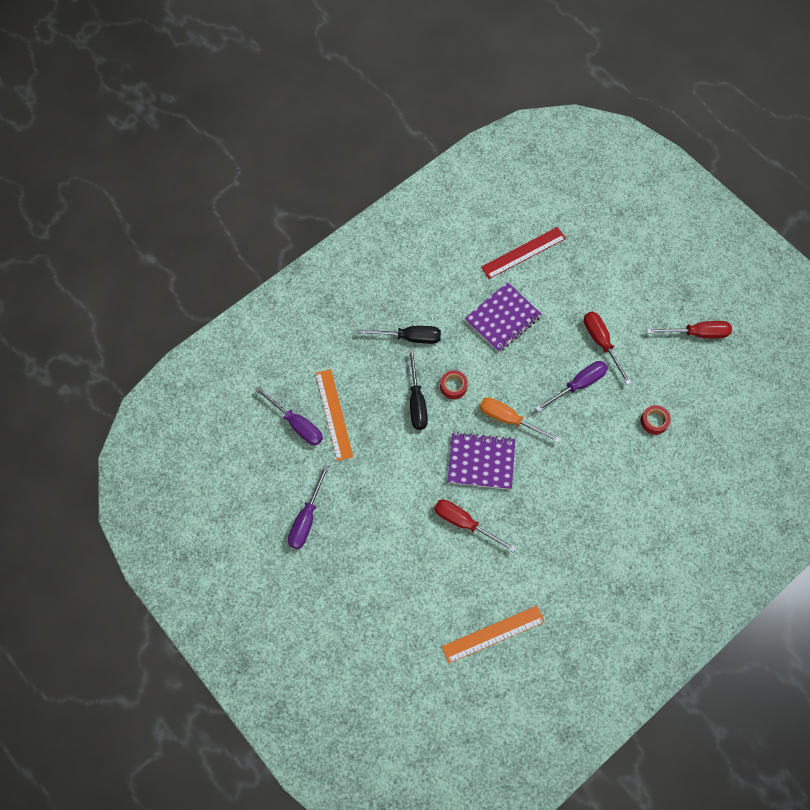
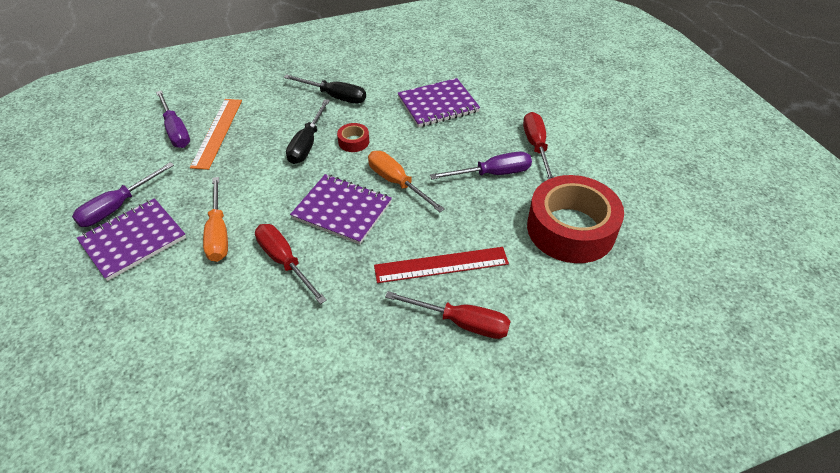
camera: 20 degrees right, 20 degrees down
orange ruler [442,606,545,663] -> none
red ruler [481,227,566,279] -> red ruler moved to [374,247,509,283]
red tape [641,405,671,435] -> red tape [527,175,624,263], size x2.46
red screwdriver [647,321,732,338] -> red screwdriver moved to [385,291,511,339]
none -> purple notebook [77,198,186,281]
none -> orange screwdriver [203,177,228,262]

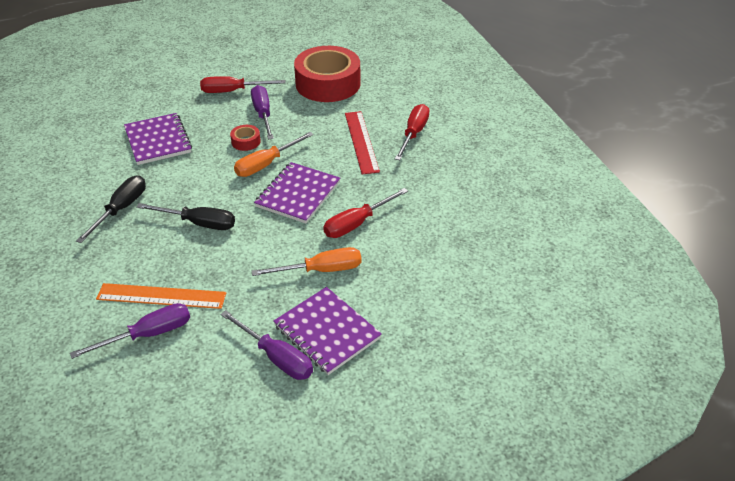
camera: 90 degrees left, 5 degrees down
red tape [337,123,369,152] -> red tape moved to [230,125,261,151]

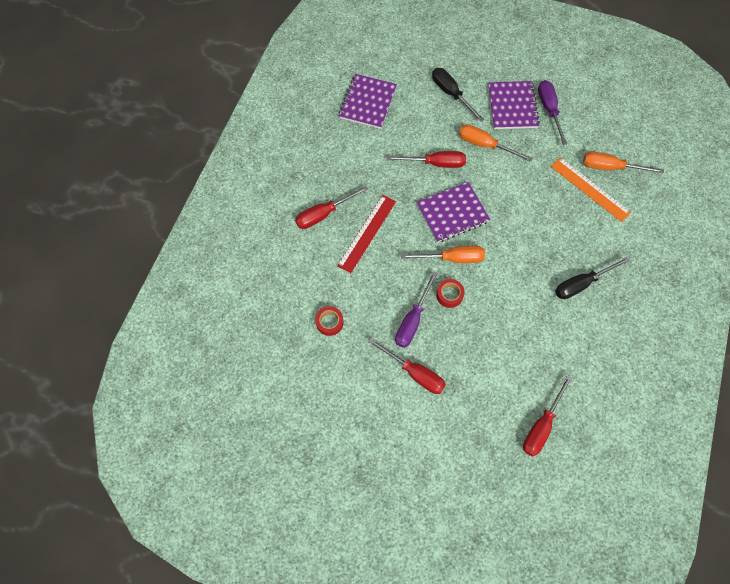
camera: 140 degrees left, 25 degrees up
purple screwdriver [70,303,190,359] -> orange screwdriver [583,152,664,174]
purple notebook [124,113,192,165] -> purple notebook moved to [339,74,397,129]
black screwdriver [136,203,235,230] -> black screwdriver moved to [432,68,484,122]
red tape [294,46,360,102] -> red tape [315,306,343,336], size x0.41
none -> red screwdriver [523,375,572,456]

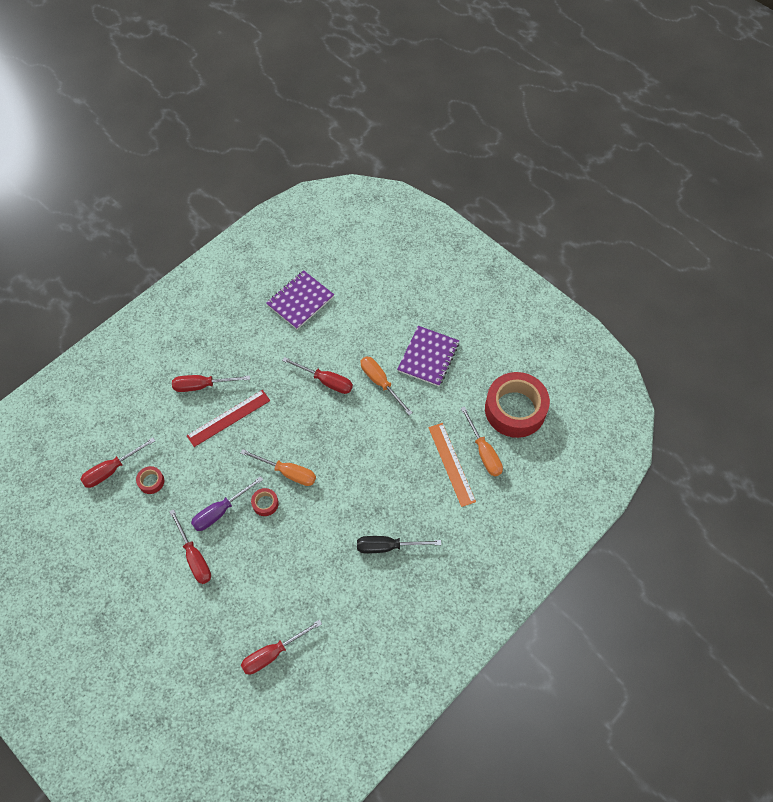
camera: 25 degrees right, 5 degrees down
purple notebook [417,182,490,243] -> none
black screwdriver [432,68,484,122] -> none
purple screwdriver [538,80,567,145] -> none
orange screwdriver [583,152,664,174] -> orange screwdriver turned 150 degrees counterclockwise [460,406,503,477]
none -> red screwdriver [80,437,155,488]
none -> red tape [485,372,550,438]

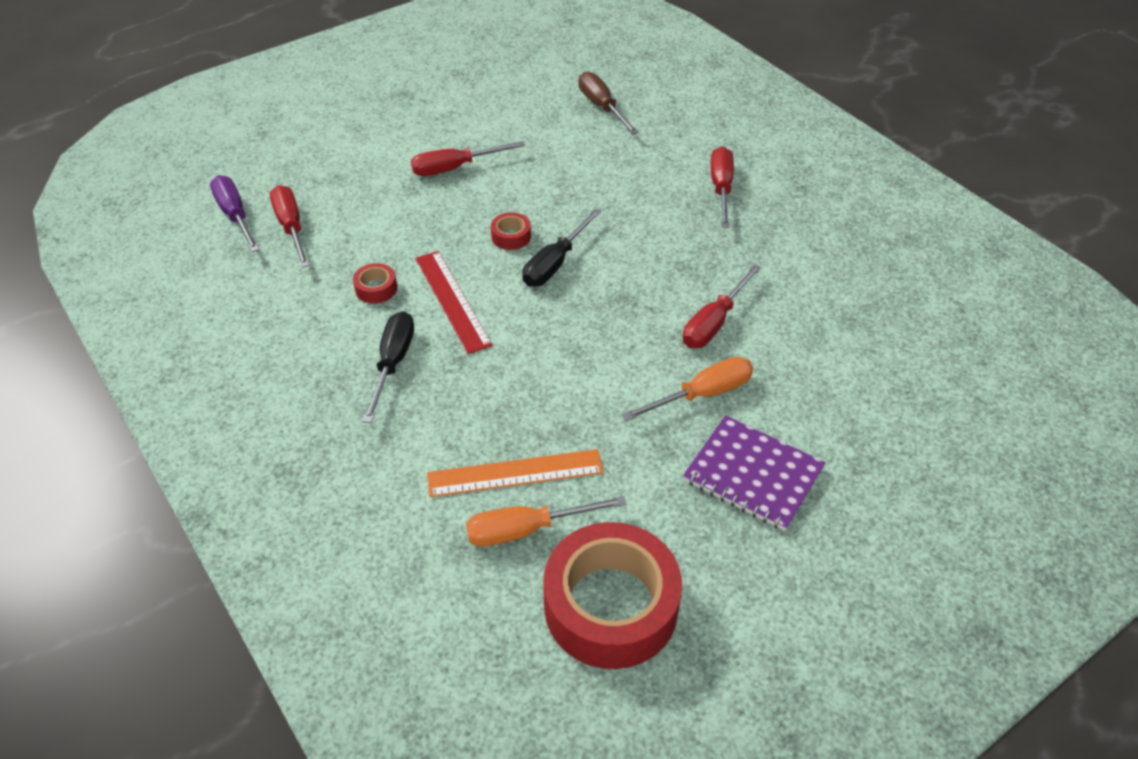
camera: 100 degrees right, 15 degrees down
red screwdriver [80,437,155,488] -> brown screwdriver [579,71,639,135]
red tape [136,466,164,494] -> red tape moved to [353,263,397,304]
red ruler [186,390,270,447] -> red ruler moved to [415,251,493,354]
purple screwdriver [191,476,263,531] -> purple screwdriver moved to [210,175,259,252]
orange screwdriver [241,449,316,486] -> black screwdriver [523,209,601,287]
purple notebook [266,270,334,330] -> none

